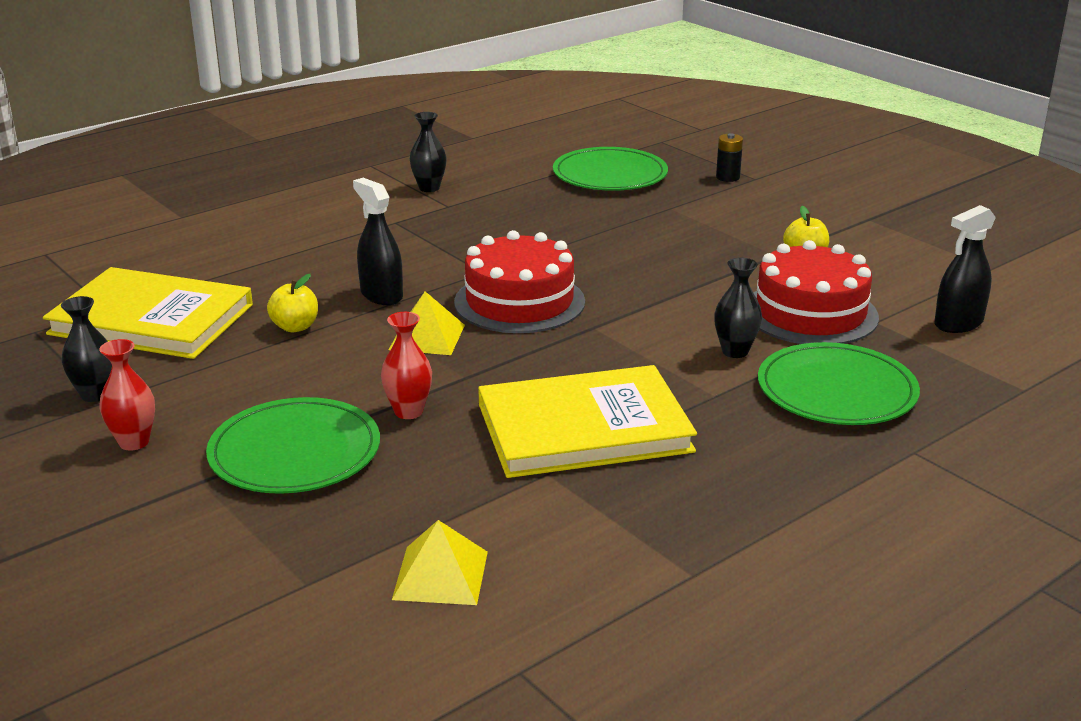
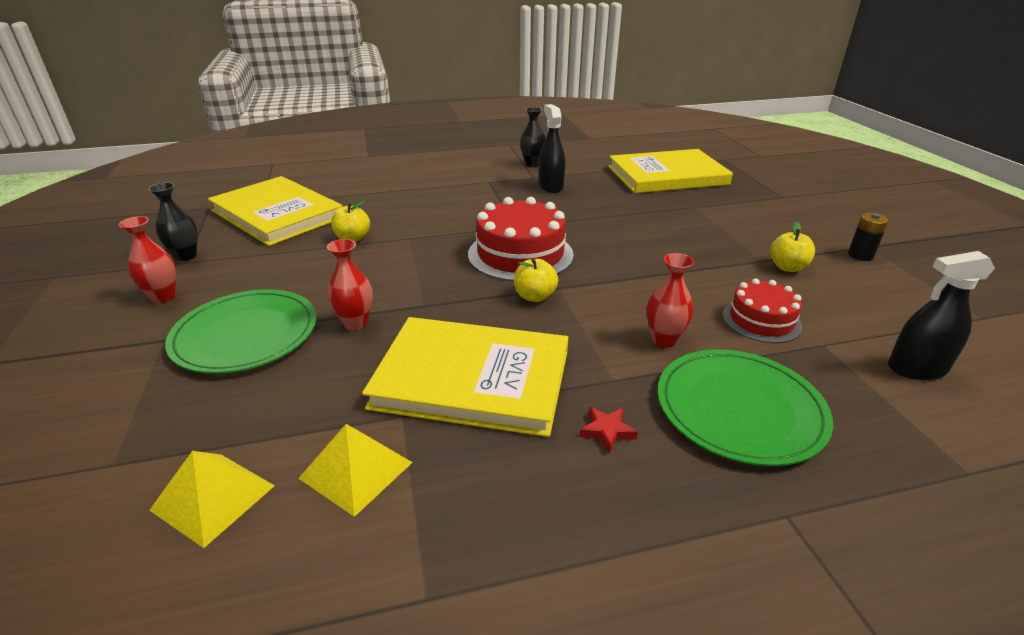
camera: 25 degrees right, 5 degrees up
black spray bottle [353,178,403,305] -> black spray bottle moved to [539,104,565,193]
yellow pyramid [389,291,465,355] -> yellow pyramid moved to [298,424,413,517]
green plate [553,147,668,191] -> yellow book [608,149,733,193]
black vase [714,258,762,358] -> red vase [647,253,694,348]
black battery [716,133,743,182] -> black battery moved to [848,213,889,261]
red cake [753,240,879,344] -> red cake [722,278,802,343], size x0.60
none -> yellow apple [514,258,558,302]
none -> red star [580,407,638,454]

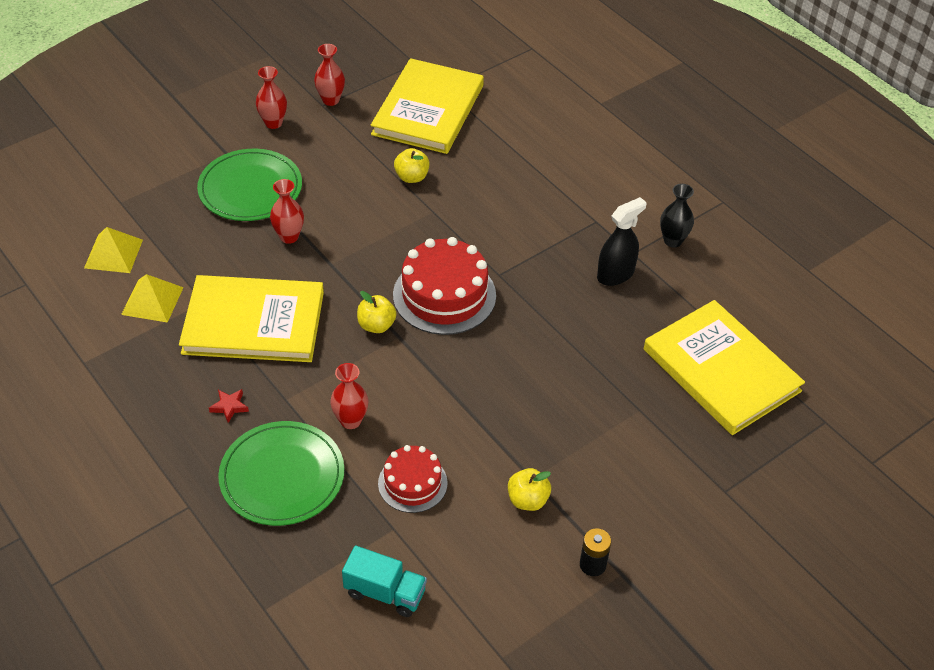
camera: 65 degrees right, 15 degrees up
black vase [148,183,198,261] -> red vase [314,44,345,106]
yellow book [362,317,568,437] -> yellow book turned 75 degrees counterclockwise [179,275,324,362]
black spray bottle [888,251,995,380] -> turquoise truck [342,545,427,617]

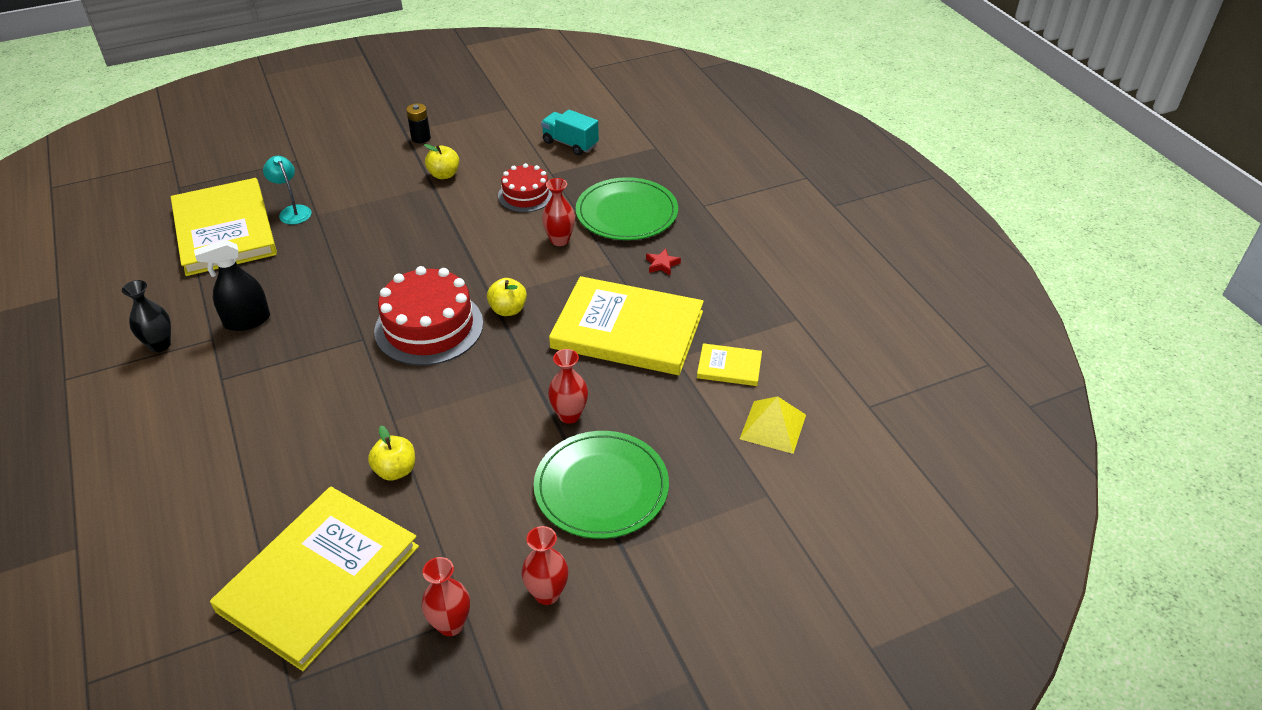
camera: 165 degrees left, 5 degrees down
yellow pyramid [121,274,184,323] -> yellow book [697,343,762,386]
none -> turquoise lamp [263,156,312,224]

